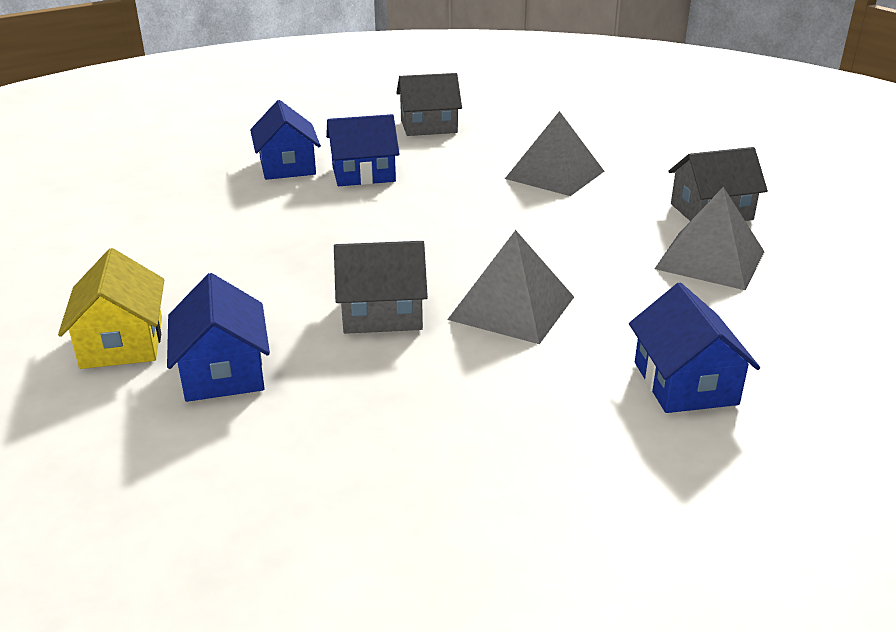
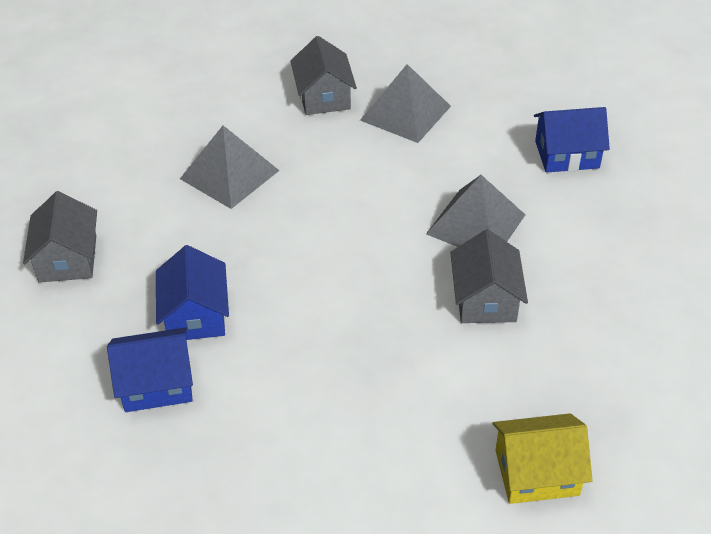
camera: 85 degrees left, 15 degrees up
blue house [167,273,270,402] -> none

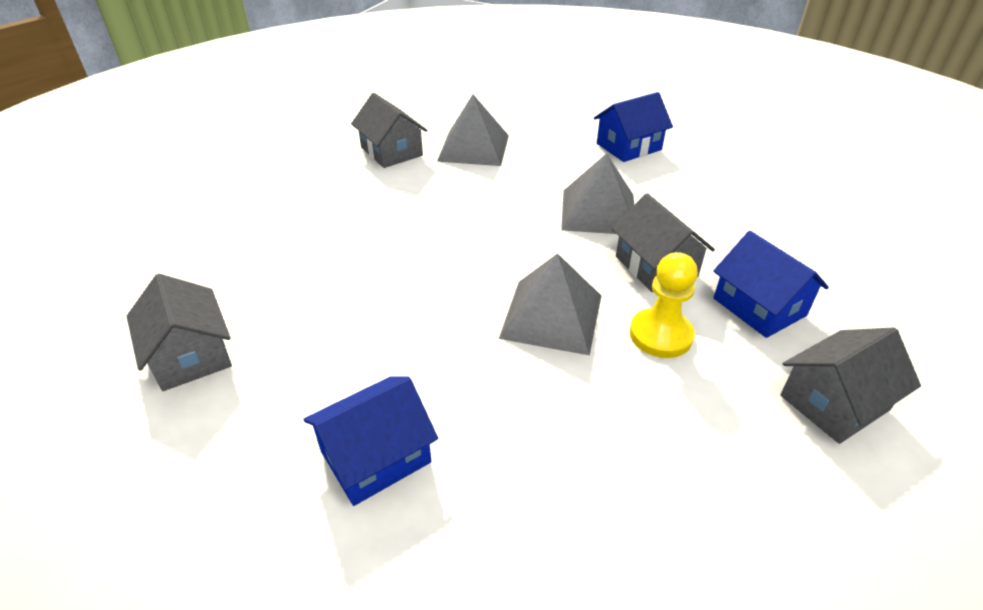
camera: 25 degrees left, 5 degrees down
blue house [156,245,229,340] -> blue house moved to [713,231,829,338]
grey pyramid [180,126,280,209] -> grey pyramid moved to [499,253,601,356]
yellow house [493,413,593,504] -> grey house [780,327,921,444]
none -> yellow pawn [630,252,698,358]

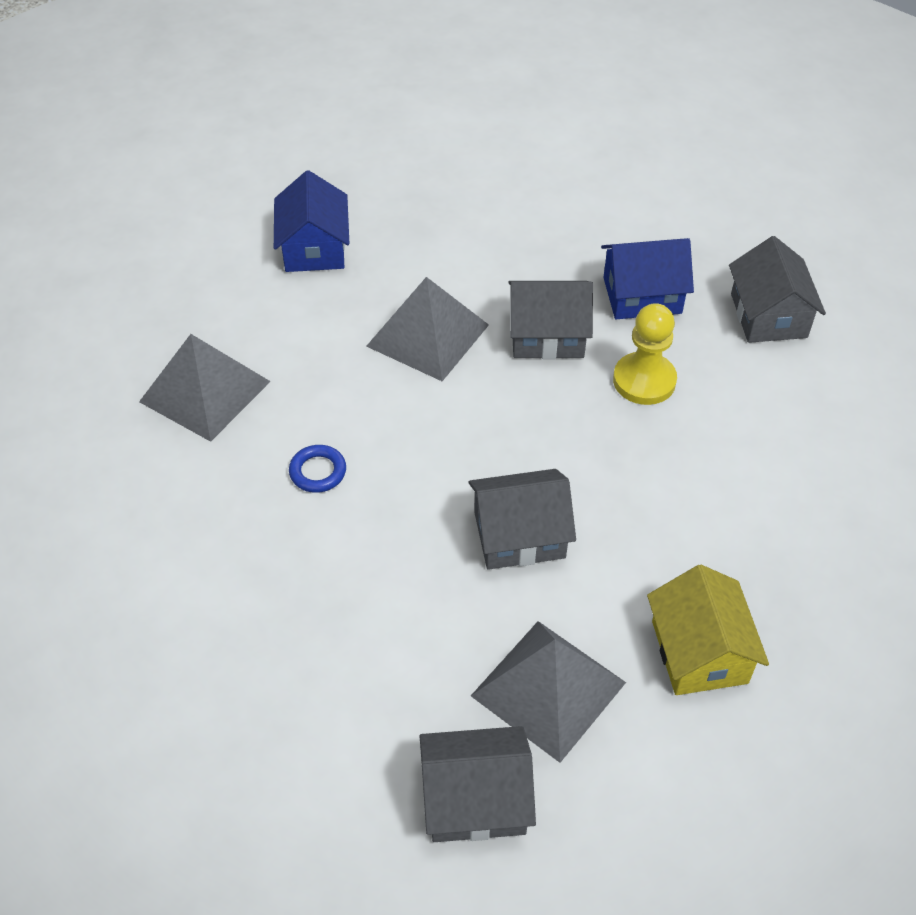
camera: 65 degrees left, 10 degrees up
blue house [303,376,438,506] -> yellow house [647,565,769,695]
grey house [351,93,427,168] -> grey house moved to [469,469,576,570]
grey pyramid [499,253,601,356] -> grey pyramid moved to [471,621,626,763]
none -> blue ring [289,445,346,493]

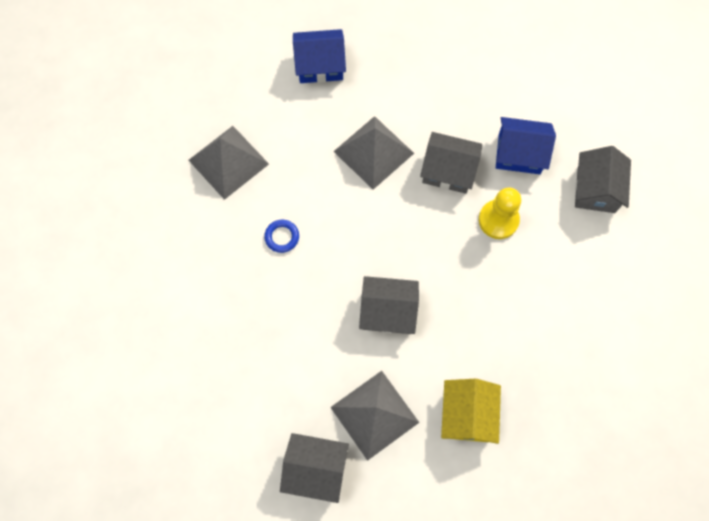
camera: 15 degrees right, 20 degrees up
blue house [274,170,350,272] -> blue house turned 75 degrees clockwise [293,29,346,83]

